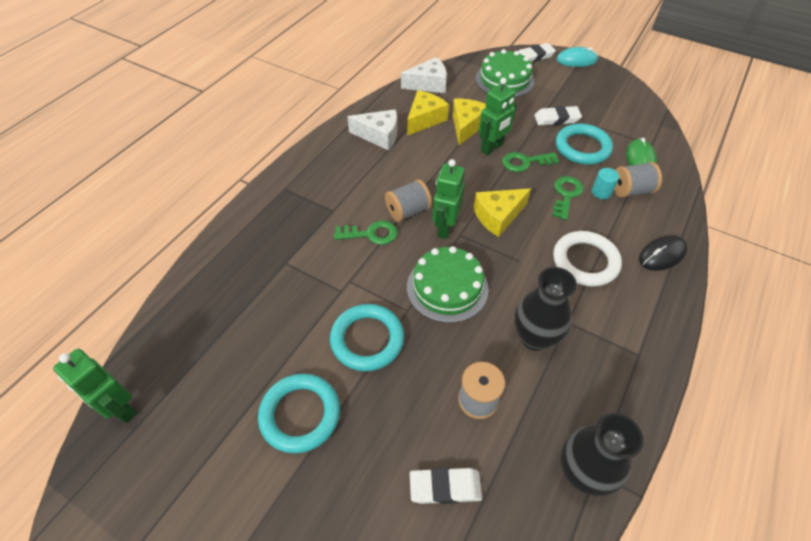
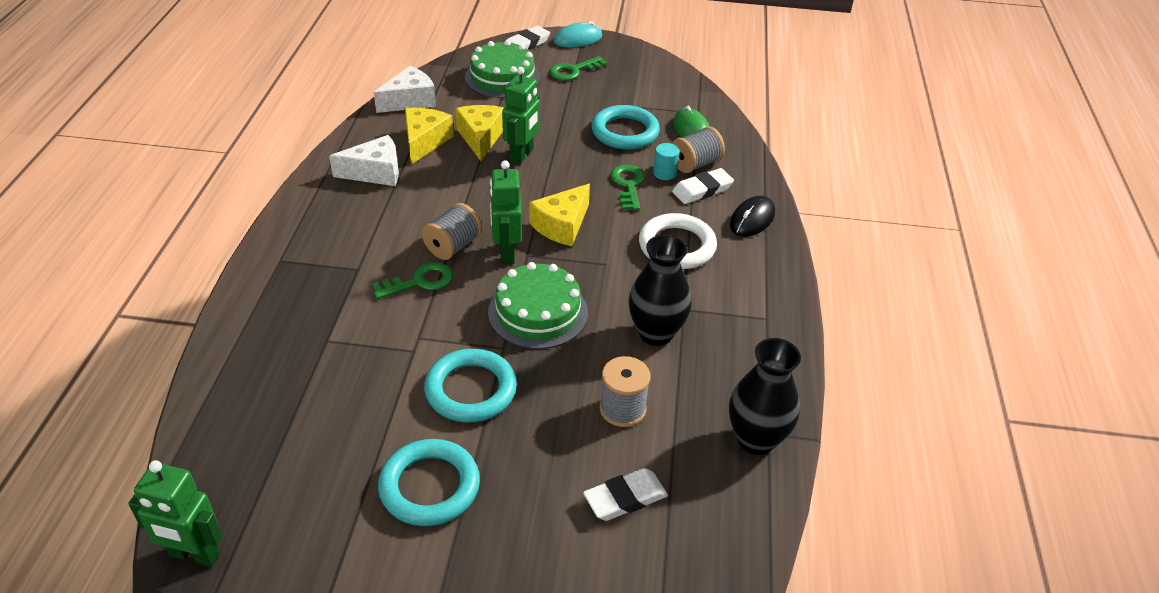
camera: 25 degrees left, 10 degrees down
green key [502,152,559,172] -> green key moved to [549,56,607,81]
white eraser [534,106,582,126] -> white eraser moved to [672,168,734,204]

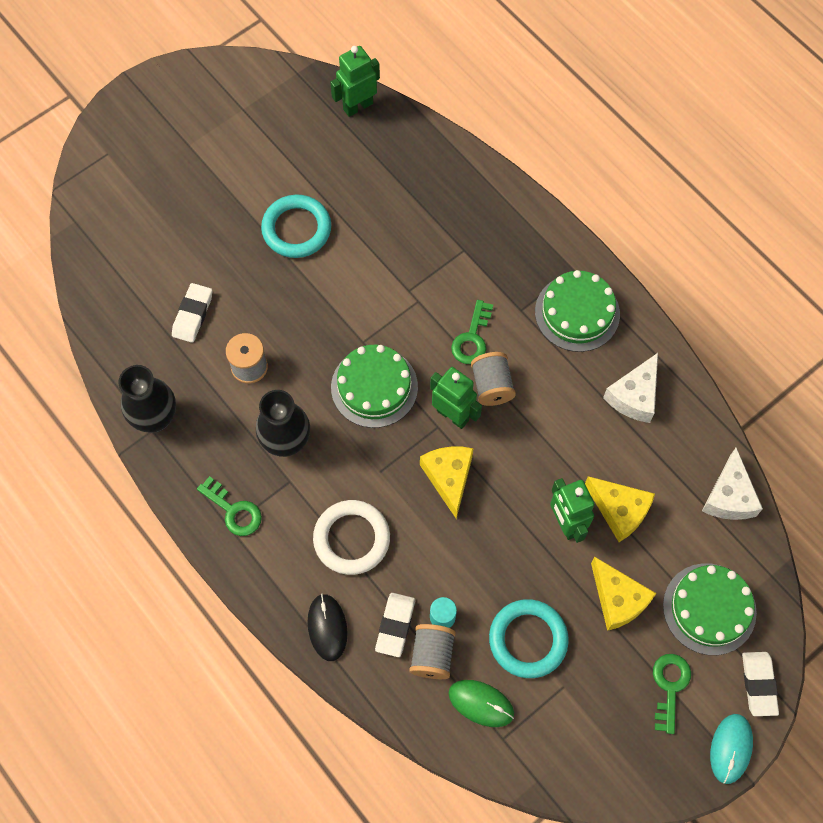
camera: 135 degrees right, 25 degrees up
yellow cheese [405,108,454,164] -> yellow cheese moved to [591,557,657,631]
turquoise ring [424,349,517,422] -> none
green key [610,165,645,210] -> green key moved to [197,476,262,536]
none -> green cake [535,270,620,352]

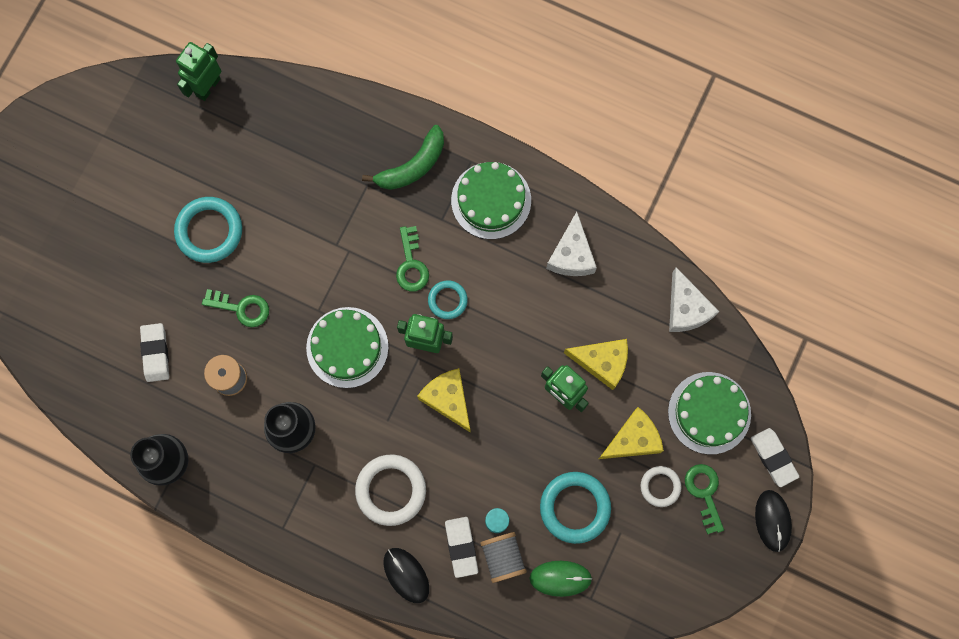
camera: 25 degrees left, 10 degrees up
green key [197,476,262,536] -> green key moved to [202,289,269,327]
grey spool [471,352,516,406] -> turquoise ring [428,280,468,319]
yellow cheese [591,557,657,631] -> yellow cheese turned 60 degrees counterclockwise [599,407,664,459]
turquoise mouse [710,714,753,784] -> black mouse [755,490,792,552]
none -> green banana [362,125,444,190]
none -> white ring [640,466,681,507]

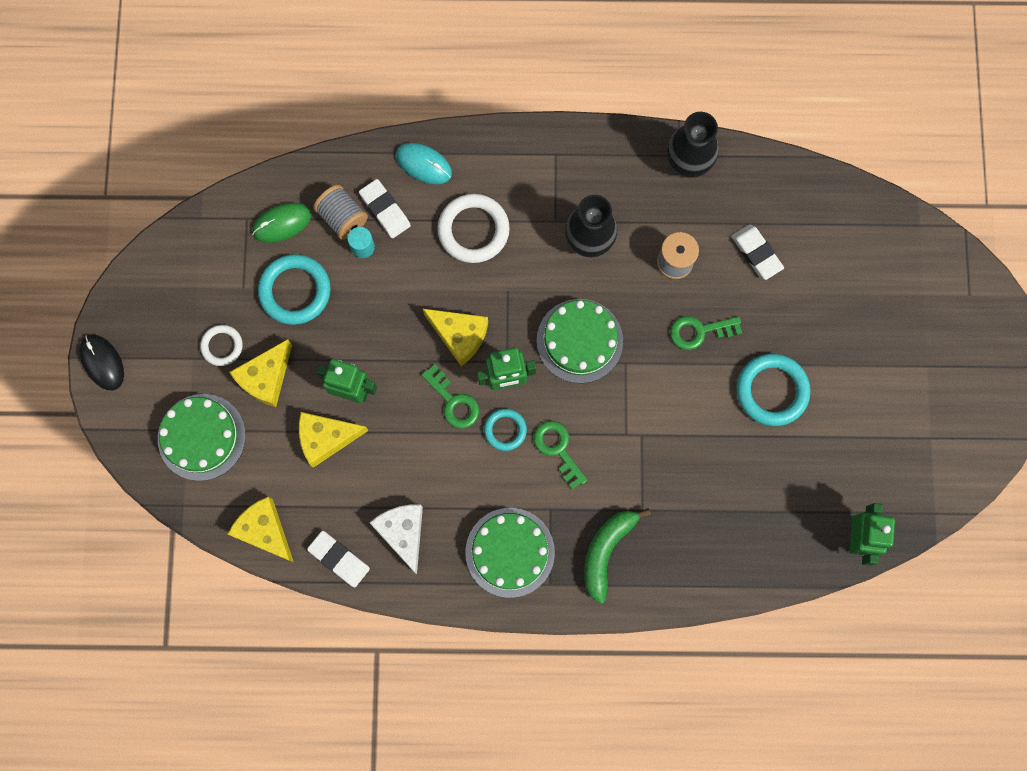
camera: 155 degrees right, 0 degrees up
black mouse [384,548,429,603] -> turquoise mouse [396,143,452,184]
white cheese [669,267,719,332] -> yellow cheese [228,497,294,562]
green key [685,464,724,534] -> green key moved to [421,364,479,429]
white eraser [751,428,799,487] -> white eraser moved to [307,531,370,587]

